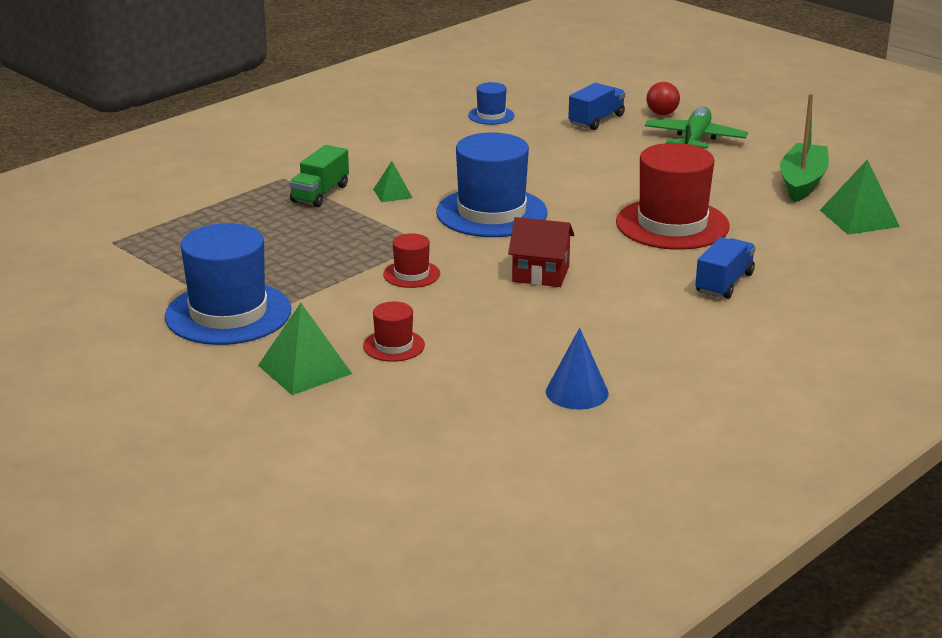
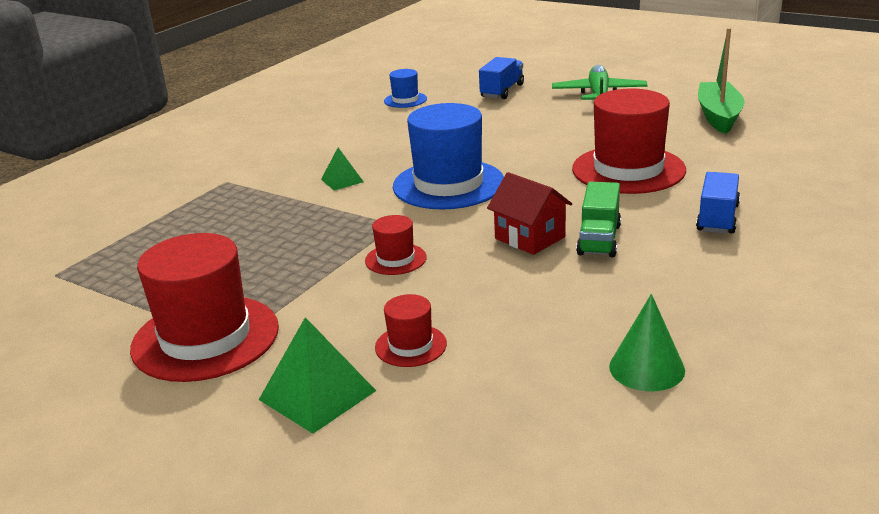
camera: 10 degrees left, 0 degrees up
blue hat [165,223,291,345] -> red hat [130,233,279,382]
green truck [289,145,349,207] -> green truck moved to [576,182,621,257]
red house [508,217,574,287] -> red house turned 45 degrees clockwise [487,172,572,255]
blue cone [546,328,609,410] -> green cone [609,294,685,391]
red ball [646,82,680,115] -> none
green pyramid [820,159,900,235] -> none

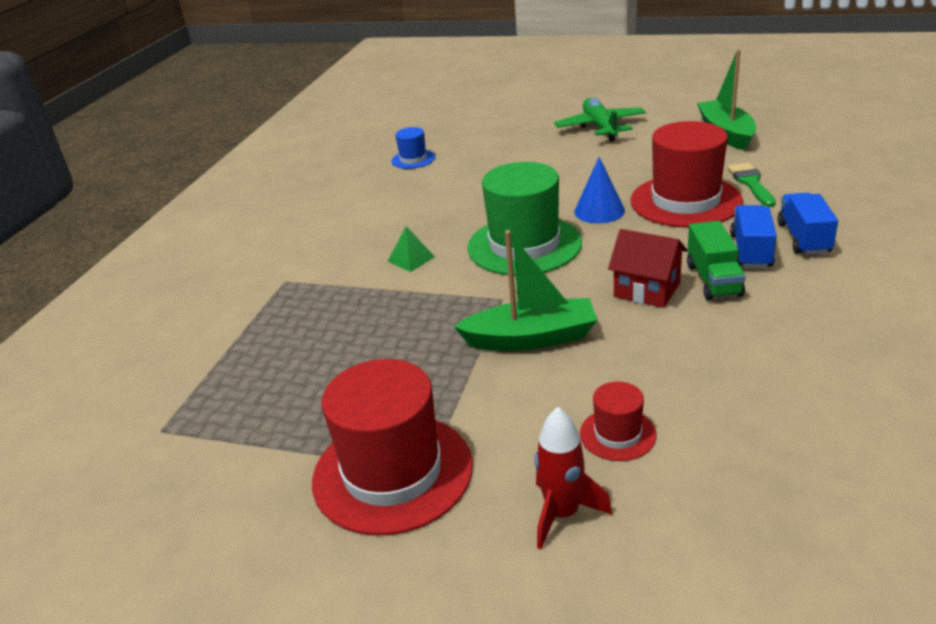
camera: 15 degrees left, 5 degrees up
green pyramid [259,317,376,434] -> red rocket [535,407,612,549]
red hat [365,215,427,275] -> green boat [454,230,597,351]
blue hat [393,103,504,210] -> green hat [467,162,582,276]
blue truck [479,57,524,99] -> blue truck moved to [730,205,777,268]
green cone [609,294,685,391] -> none
none -> blue cone [574,157,625,224]
none -> green brush [728,163,776,207]

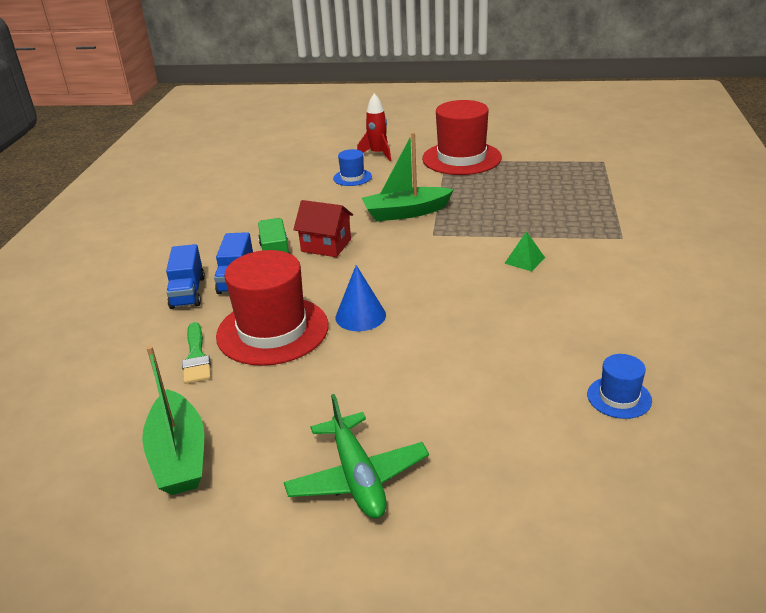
camera: 170 degrees right, 0 degrees up
green hat [467,162,582,276] -> none
red hat [580,382,657,461] -> blue hat [333,149,372,186]

